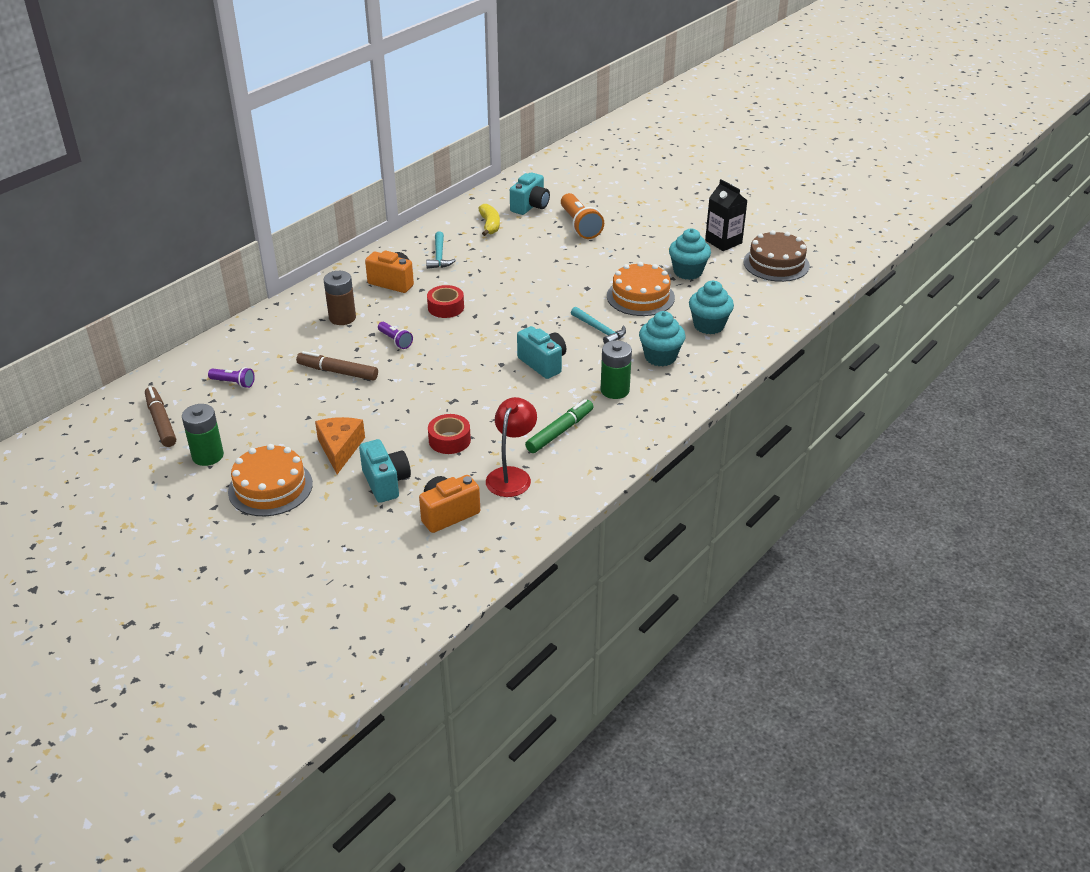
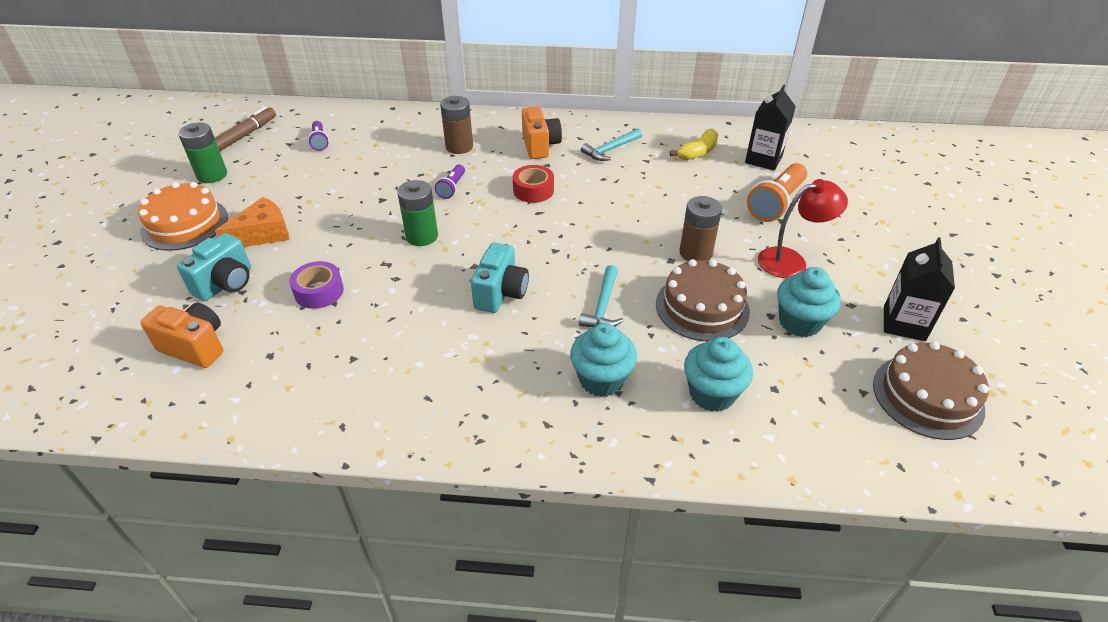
camera: 55 degrees right, 5 degrees up
brown marker [296,351,378,380] -> none
red tape [428,414,471,454] -> purple tape [289,261,344,309]
red lamp [486,397,537,497] -> red lamp moved to [758,179,848,278]
turquoise camera [510,172,550,215] -> black carton [745,85,796,171]
green marker [525,399,593,453] -> none
green battery [601,340,632,399] -> green battery moved to [397,180,438,246]
orange cake [607,262,675,316] -> brown cake [656,259,750,341]
none -> brown battery [679,196,722,262]

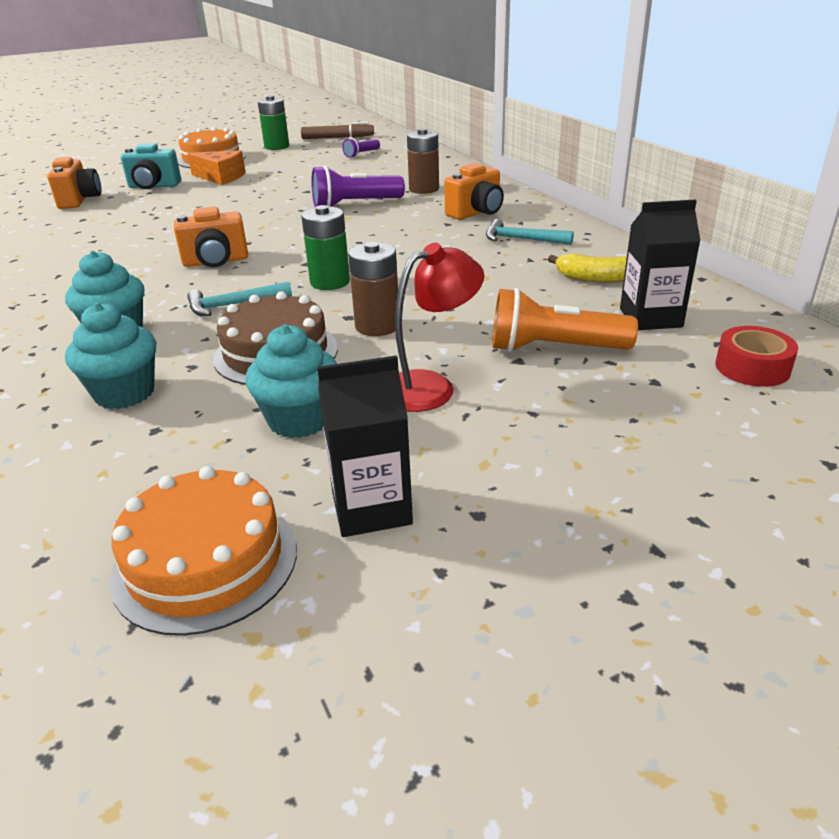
camera: 60 degrees right, 10 degrees down
purple tape [289,261,344,309] -> none
green battery [397,180,438,246] -> green battery moved to [301,205,350,290]
purple flashlight [435,165,465,199] -> purple flashlight [311,166,405,207], size x1.82
turquoise camera [471,243,529,313] -> orange camera [174,206,248,267]
red tape [513,165,554,203] -> red tape moved to [715,326,798,387]
red lamp [758,179,848,278] -> red lamp turned 75 degrees counterclockwise [395,243,484,412]
brown cake [873,341,989,440] -> orange cake [110,466,297,636]

